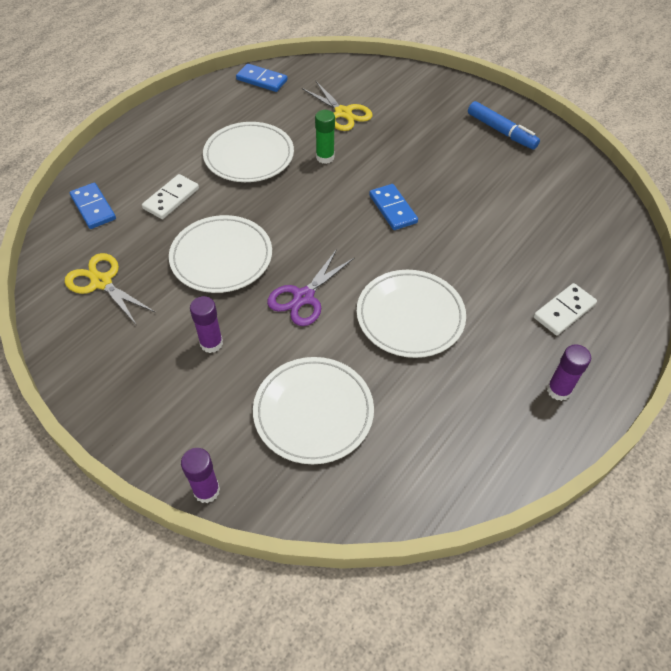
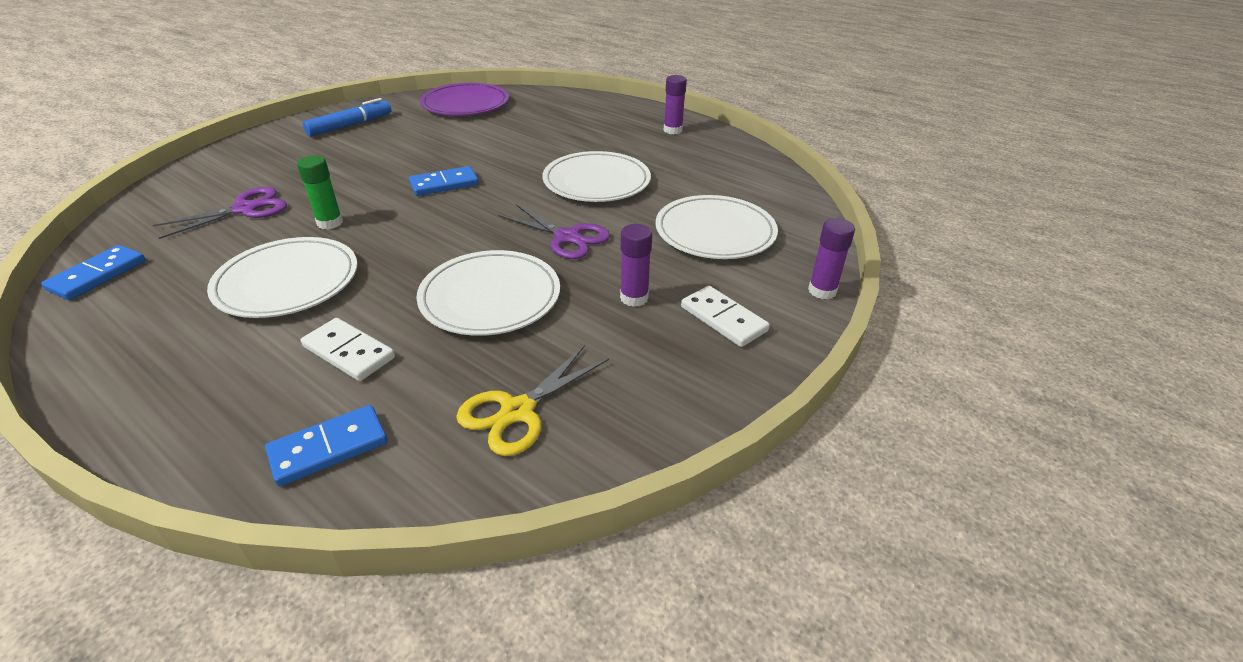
camera: 90 degrees left, 15 degrees down
yellow scissors [302,81,372,131] -> purple scissors [152,187,287,239]
white domino [534,283,597,335] -> white domino moved to [681,286,770,347]
none -> purple plate [420,83,509,116]

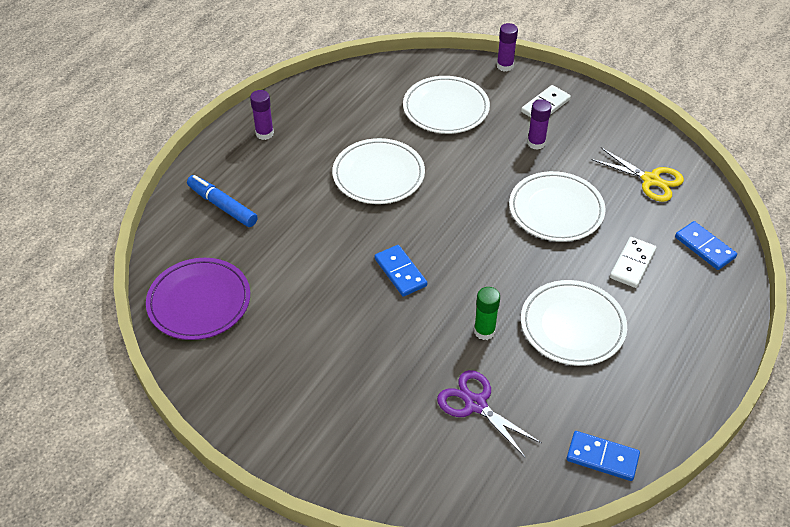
camera: 95 degrees left, 10 degrees up
blue marker [303,98,391,137] -> blue marker moved to [187,175,258,227]
purple scissors [498,204,610,259] -> none

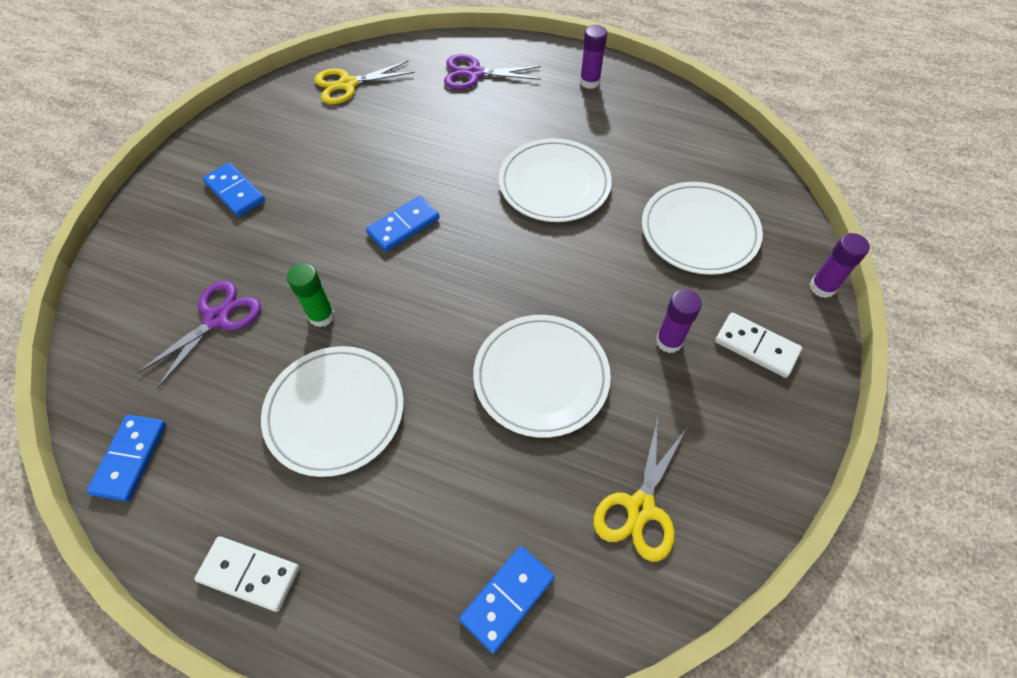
camera: 80 degrees right, 10 degrees up
purple plate [146,258,250,340] -> yellow scissors [314,61,414,104]
blue marker [187,175,258,227] -> purple scissors [444,54,541,90]
white domino [610,237,657,288] -> white domino moved to [194,536,300,612]
none -> blue domino [203,163,265,217]

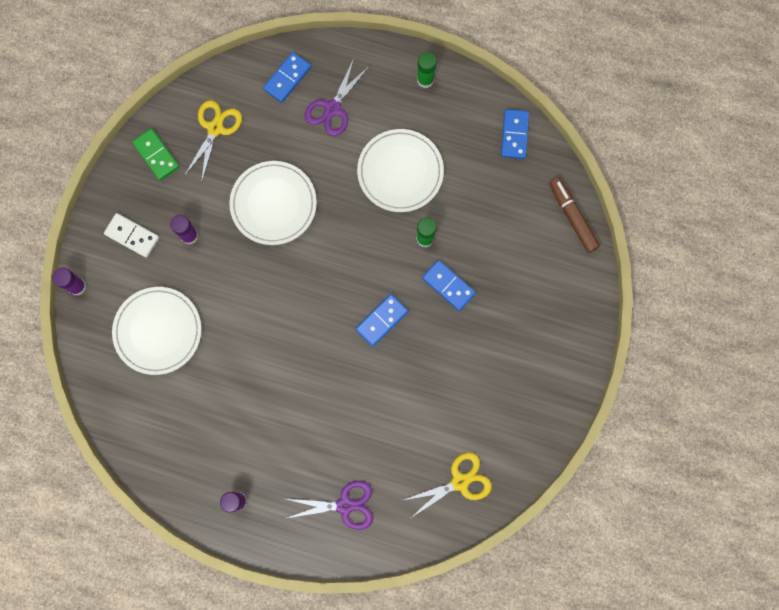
camera: 175 degrees right, 20 degrees up
purple scissors [137,280,261,389] -> purple scissors moved to [304,59,368,136]
white domino [194,536,300,612] -> green glue stick [417,52,437,88]
blue domino [203,163,265,217] -> blue domino moved to [422,260,476,311]
white plate [499,138,612,222] -> none
none -> green domino [132,128,180,181]
none -> brown marker [549,177,600,253]

